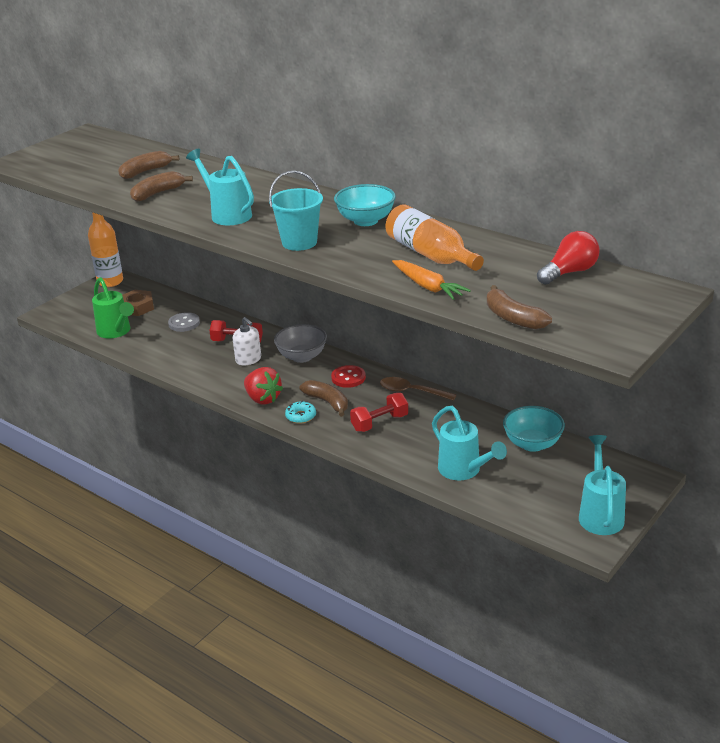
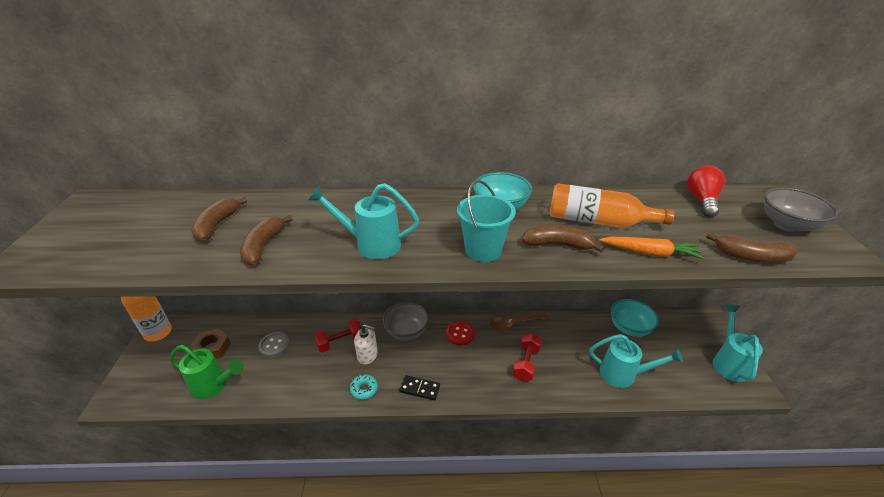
camera: 40 degrees left, 5 degrees up
red strawberry [244,367,283,405] -> black domino [399,375,440,401]
turquoise donut [285,401,316,424] -> turquoise donut moved to [350,374,378,400]
brown banana [300,380,348,417] -> brown banana moved to [522,225,604,252]
turquoise watering can [579,435,626,535] -> turquoise watering can turned 45 degrees clockwise [713,305,763,382]
none -> grey bowl [764,187,838,233]

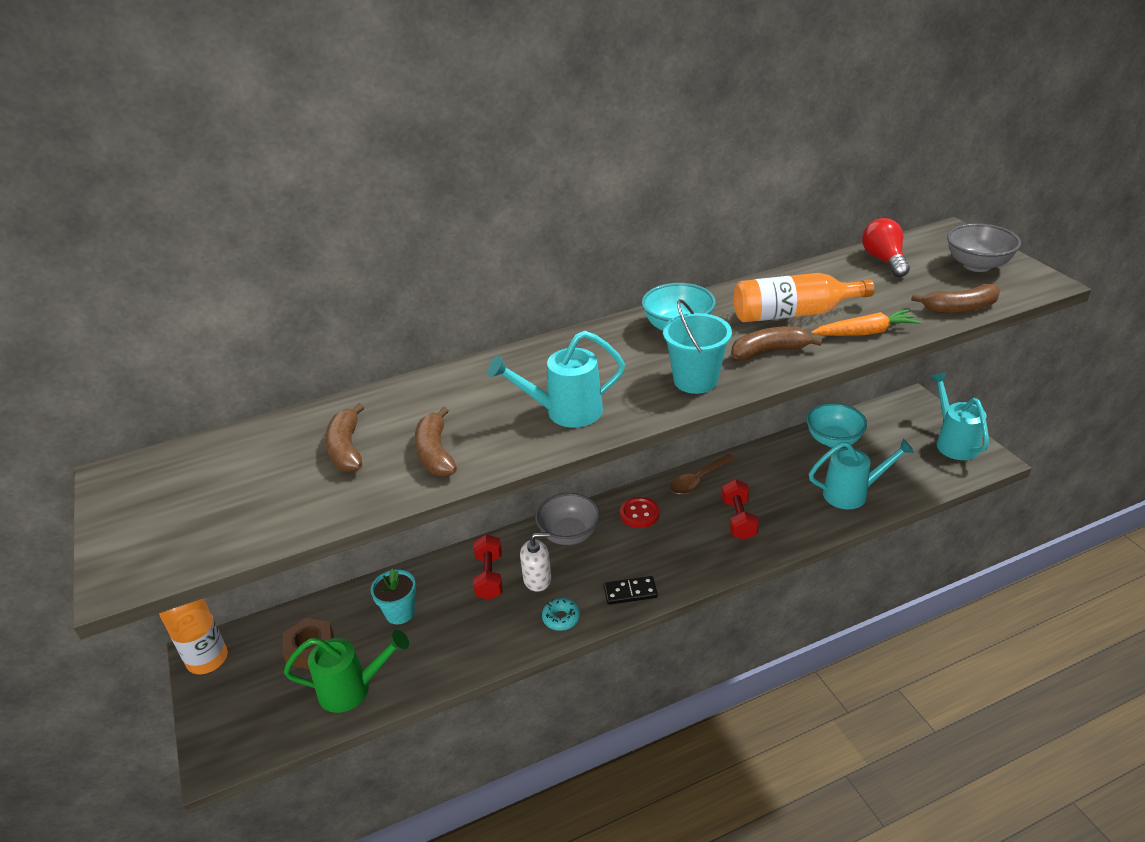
camera: 20 degrees left, 0 degrees up
grey button [258,332,290,357] -> turquoise flower pot [371,568,416,624]
red dumbbell [314,319,362,353] -> red dumbbell turned 45 degrees counterclockwise [473,534,503,600]

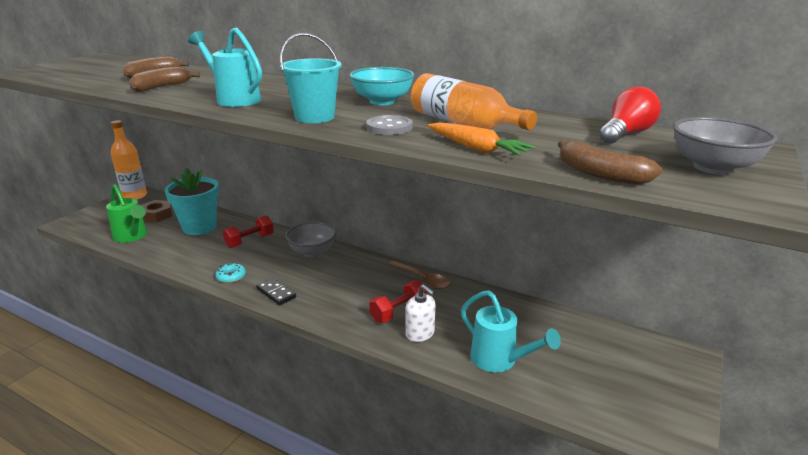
camera: 50 degrees right, 10 degrees down
turquoise flower pot [371,568,416,624] -> turquoise flower pot [165,168,219,235], size x1.70
white soap dispenser [520,532,551,592] -> white soap dispenser moved to [405,284,435,342]
red button [620,497,660,528] -> none
brown spoon [670,454,736,495] -> brown spoon turned 150 degrees counterclockwise [389,260,450,289]
brown banana [731,326,822,360] -> grey button [366,115,413,135]
turquoise bowl [806,403,867,448] -> none
turquoise watering can [930,372,989,460] -> none

